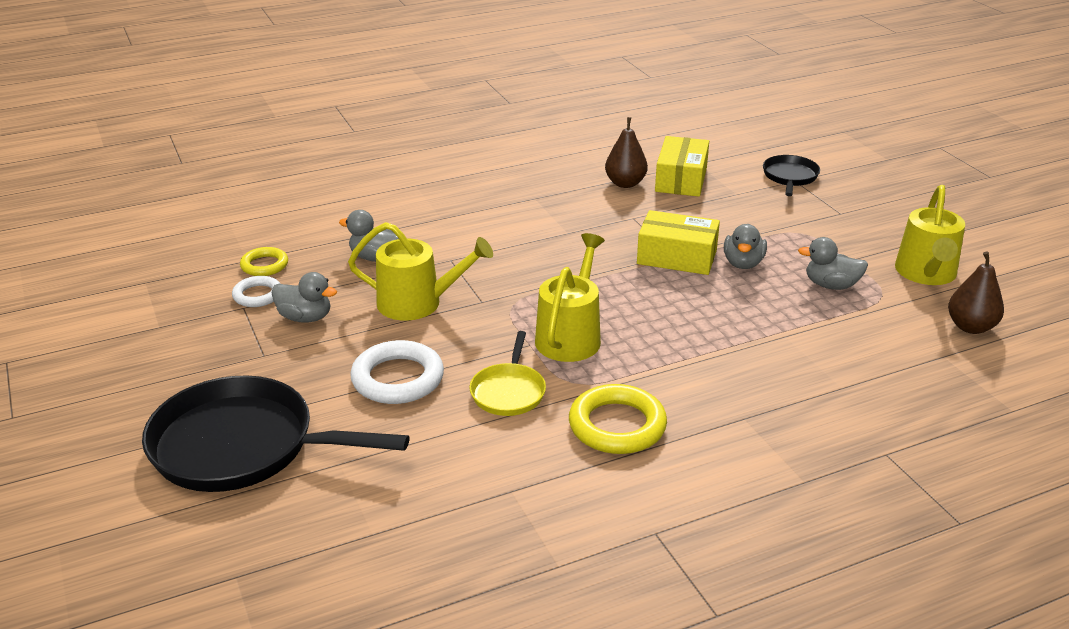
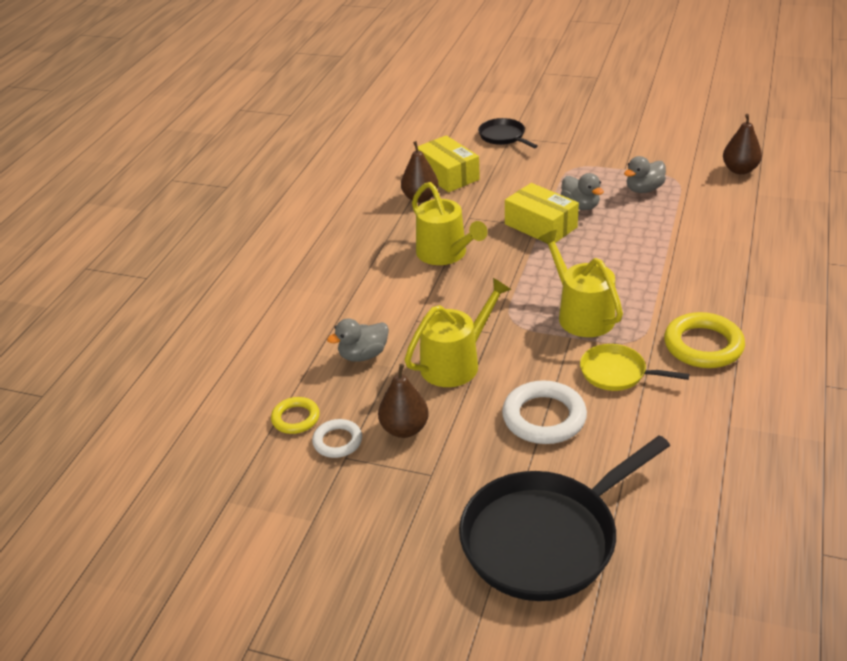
camera: 45 degrees left, 5 degrees up
grey duck [271,272,337,323] -> brown pear [378,364,429,438]
yellow pan [469,331,546,416] -> yellow pan turned 150 degrees clockwise [580,344,690,391]
yellow box [637,210,720,275] -> yellow box turned 75 degrees clockwise [505,183,579,243]
yellow watering can [895,185,965,285] -> yellow watering can moved to [412,182,488,265]

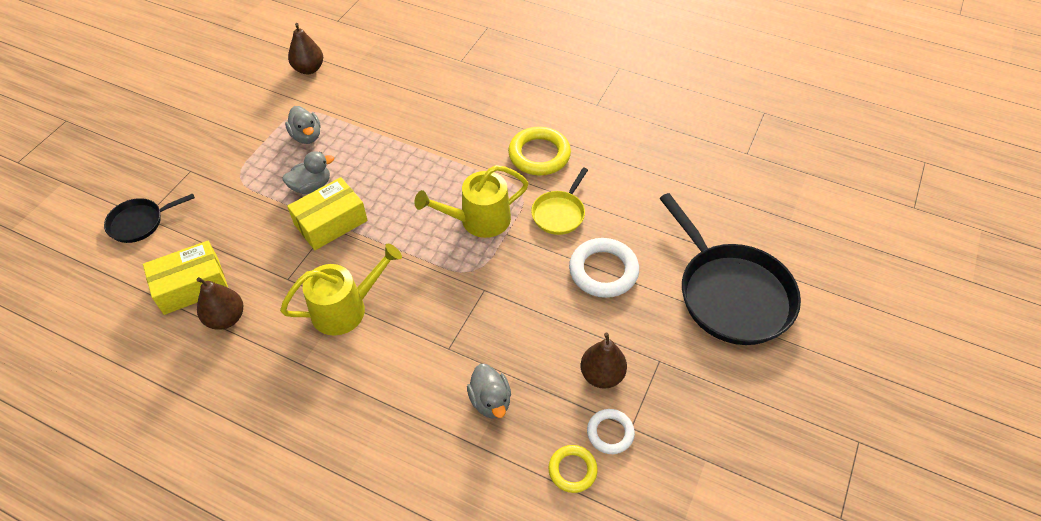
camera: 85 degrees left, 15 degrees up
yellow watering can [405,278,511,387] -> none

